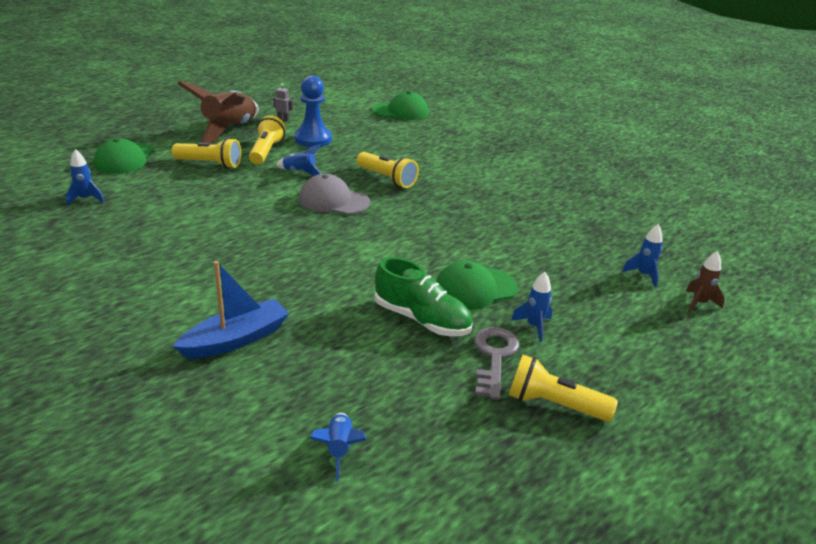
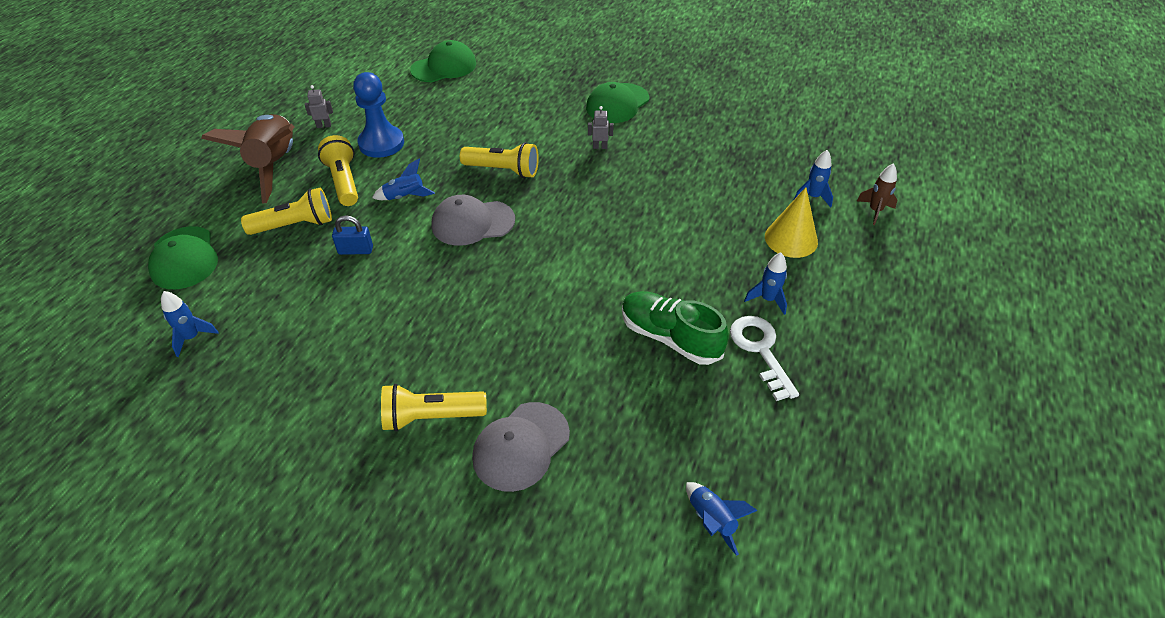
camera: 25 degrees left, 15 degrees up
blue boat [173,261,289,359] -> grey cap [472,402,570,492]
green shoe [375,257,473,336] -> green shoe turned 150 degrees counterclockwise [622,291,729,365]
green cap [436,261,518,310] -> green cap moved to [586,82,649,123]
grey key [474,327,519,400] -> white key [730,316,799,401]
yellow flashlight [509,355,618,422] -> yellow flashlight moved to [381,384,487,431]
none -> blue padlock [332,215,373,255]
none -> grey robot [588,106,614,149]
none -> yellow cone [765,187,818,258]

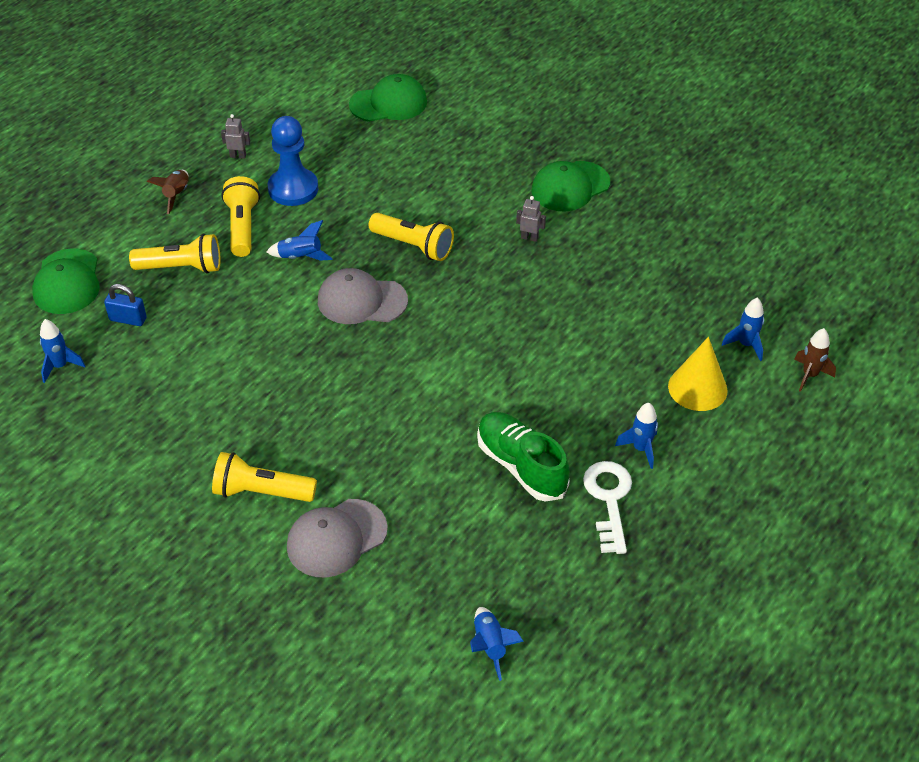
camera: 15 degrees right, 0 degrees up
brown rocket [201,114,294,204] -> brown rocket [147,170,189,214], size x0.45
blue padlock [332,215,373,255] -> blue padlock moved to [104,284,147,326]

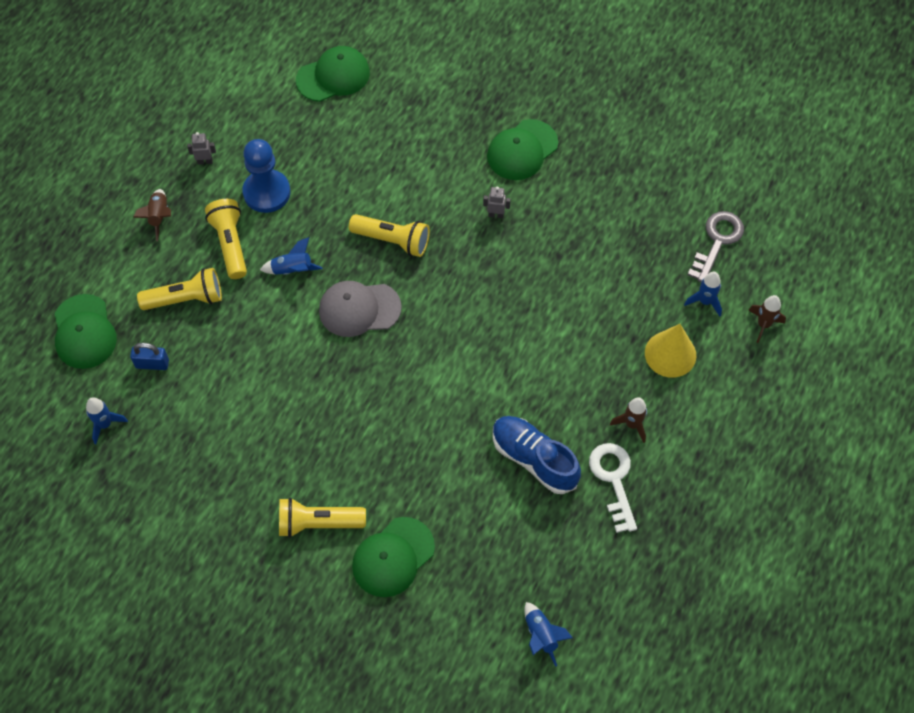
camera: 10 degrees left, 15 degrees up
grey cap [287,499,388,578] -> green cap [352,517,435,597]
green shoe [477,412,570,502] -> blue shoe [493,416,581,494]
blue rocket [615,403,658,469] -> brown rocket [610,397,647,443]
none -> grey key [688,211,744,282]

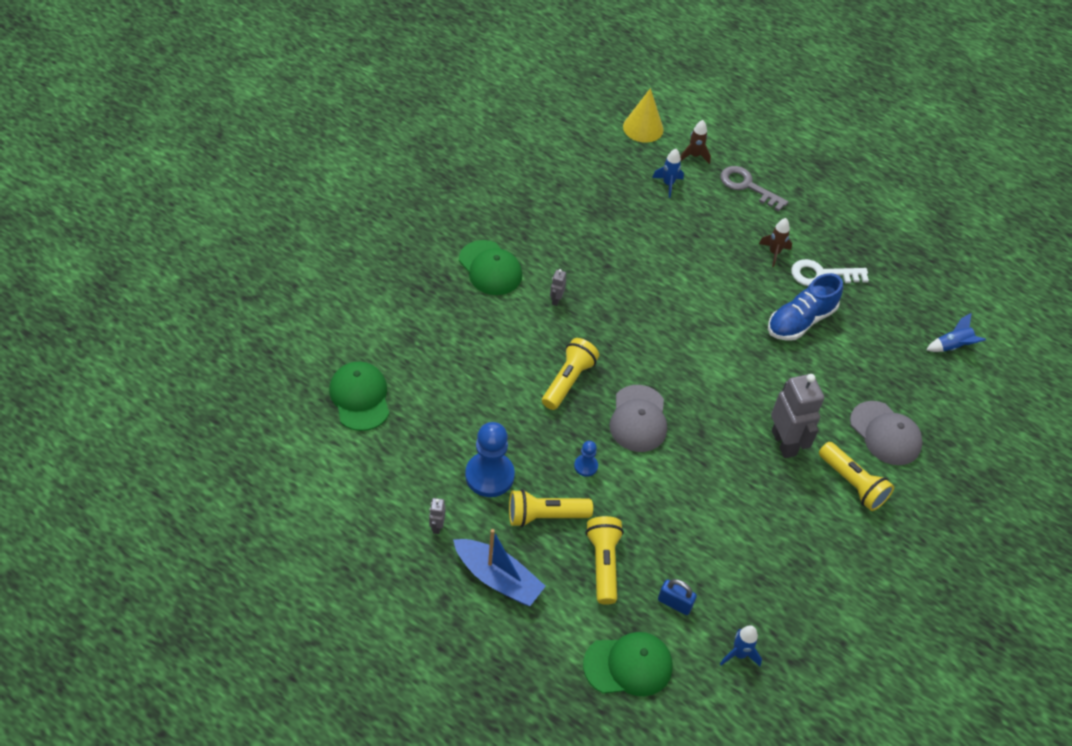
camera: 85 degrees left, 10 degrees down
blue padlock [130,343,169,370] -> blue padlock turned 75 degrees counterclockwise [658,579,697,615]
brown rocket [133,189,171,241] -> blue boat [453,529,546,606]
blue rocket [260,237,323,275] -> blue pawn [574,441,598,477]
yellow flashlight [279,498,366,538] -> yellow flashlight turned 45 degrees counterclockwise [819,442,894,511]
green cap [352,517,435,597] -> grey cap [850,401,923,465]
yellow cone [645,324,696,378] -> yellow cone moved to [623,88,664,143]
grey key [688,211,744,282] -> grey key moved to [720,166,788,211]
none -> grey robot [771,374,824,458]

